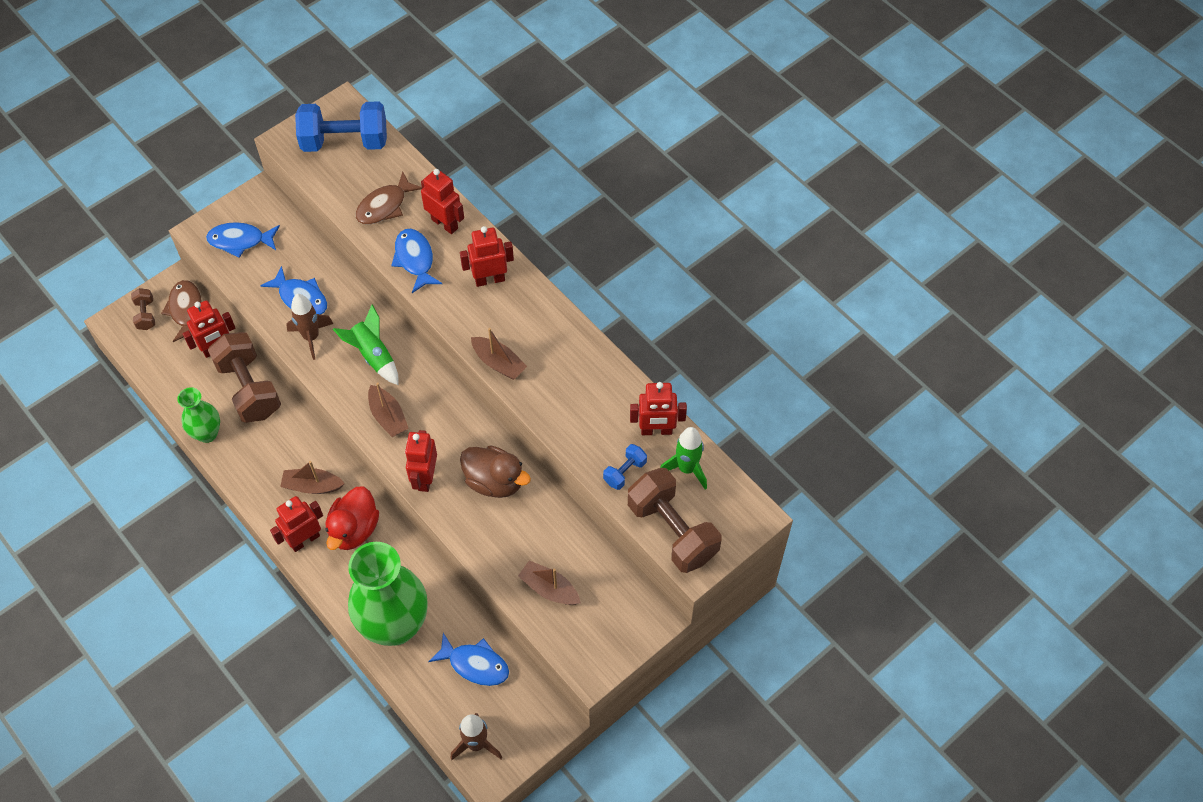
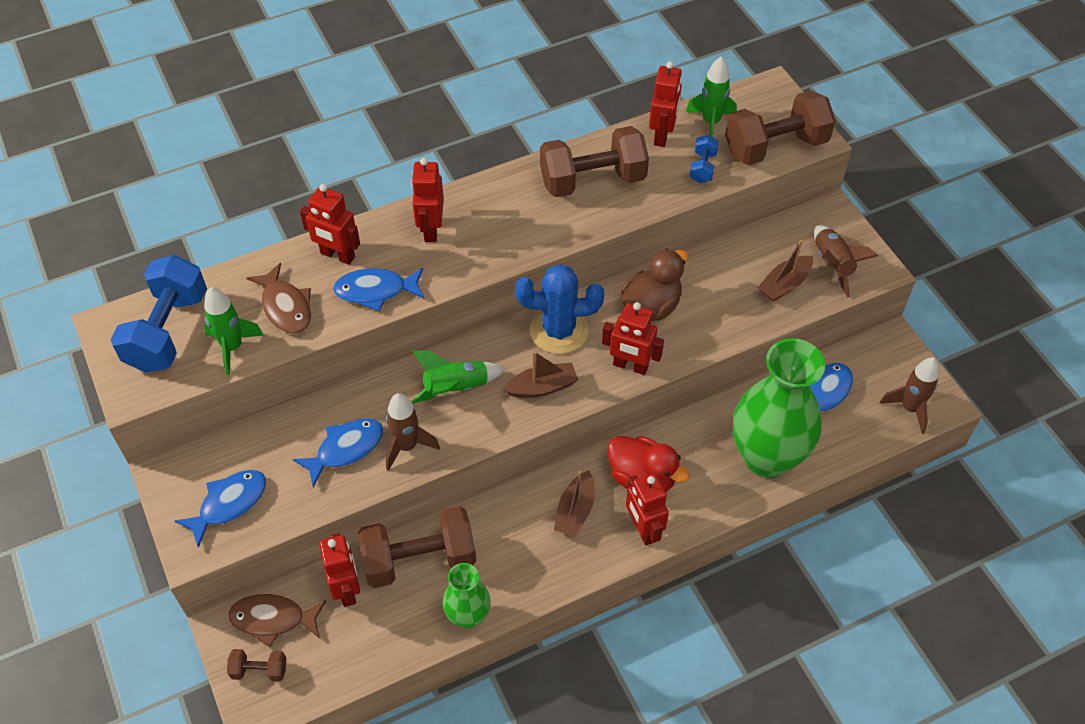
camera: 75 degrees left, 5 degrees down
blue fish [206,222,280,258] -> blue fish turned 150 degrees counterclockwise [175,470,266,548]
red robot [421,169,464,234] -> red robot turned 120 degrees counterclockwise [300,184,360,265]
brown boat [471,328,527,380] -> none
blue dumbbell [603,444,647,490] -> blue dumbbell turned 45 degrees clockwise [690,135,719,183]
none -> green rocket [204,287,264,375]
none -> blue cactus [515,264,604,354]
none -> brown dumbbell [540,126,649,197]
none -> brown rocket [814,225,878,298]

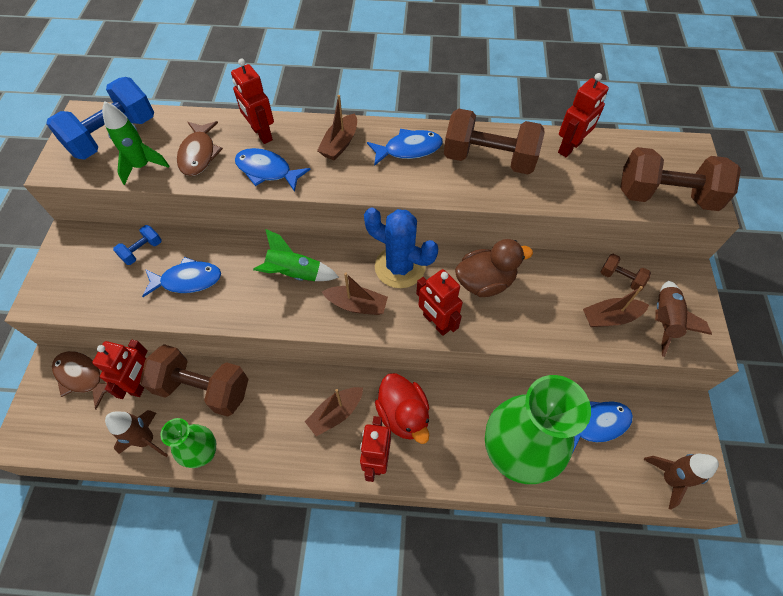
camera: 30 degrees right, 5 degrees up
blue fish [175,470,266,548] -> blue fish moved to [367,129,443,166]
brown dumbbell [227,649,286,682] -> brown dumbbell moved to [601,254,651,290]
brown rocket [386,393,440,471] -> brown rocket moved to [105,410,168,457]
red robot [411,158,444,242] -> brown boat [317,95,357,161]
green rocket [686,56,737,137] -> none
blue dumbbell [690,135,719,183] -> blue dumbbell moved to [113,225,162,265]

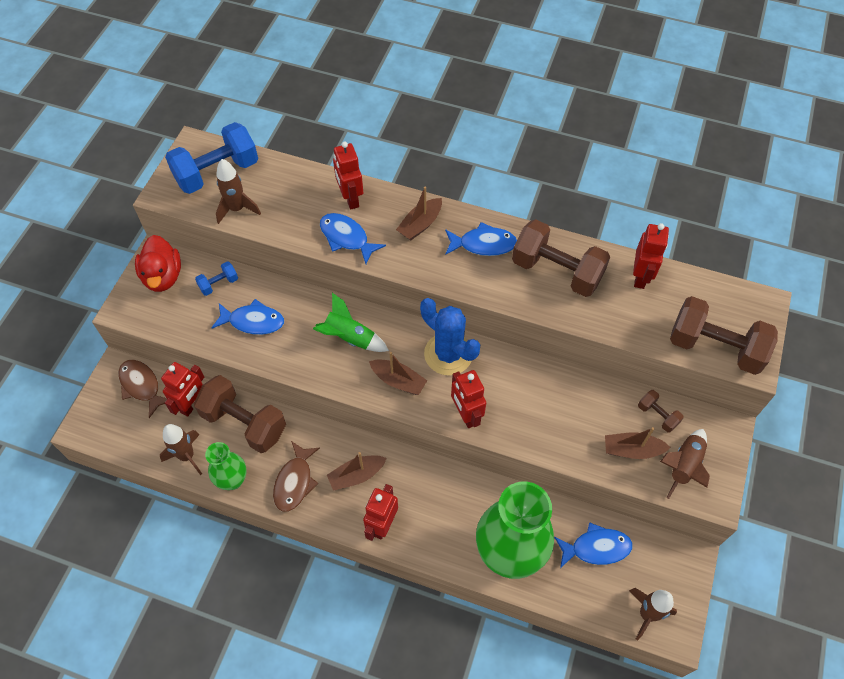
camera: 15 degrees right, 0 degrees up
green rocket [102,101,169,185] -> brown rocket [216,159,261,224]
brown fish [177,121,223,176] -> brown fish moved to [273,441,320,512]
red duck [375,373,429,444] -> red duck moved to [135,235,181,292]
brown duck [455,239,533,297] -> none
red robot [558,73,609,157] -> red robot turned 45 degrees counterclockwise [633,223,669,289]

